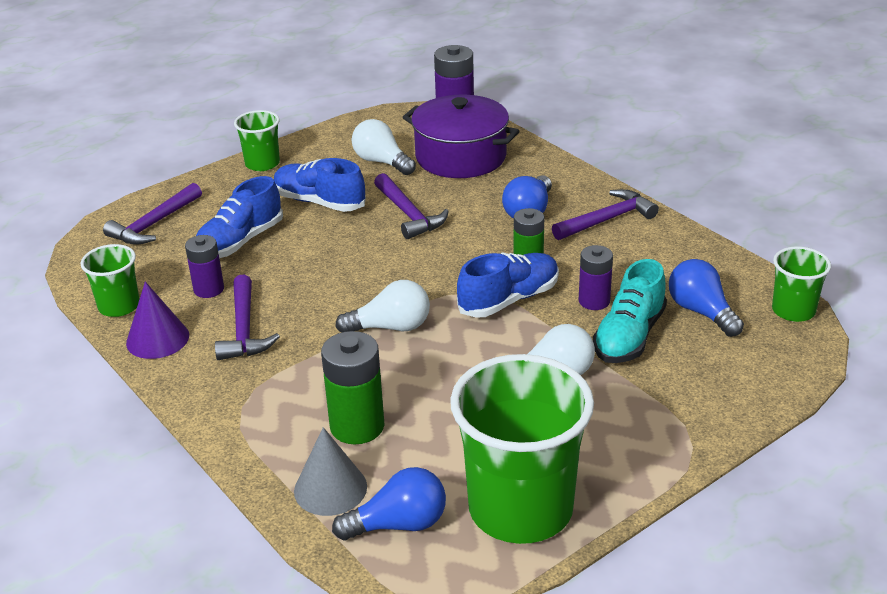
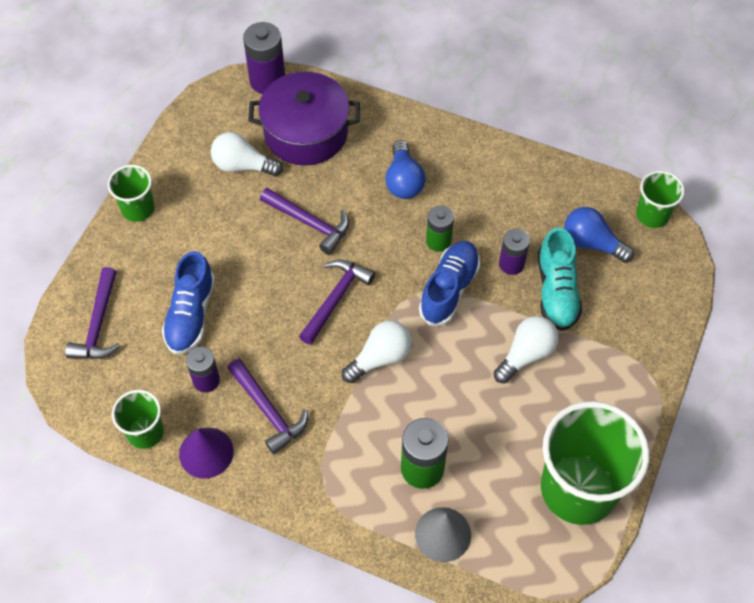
camera: 30 degrees left, 25 degrees up
blue shoe [274,158,366,212] -> none
blue light bulb [332,467,446,540] -> none
purple hammer [552,189,659,240] -> purple hammer moved to [299,259,375,345]

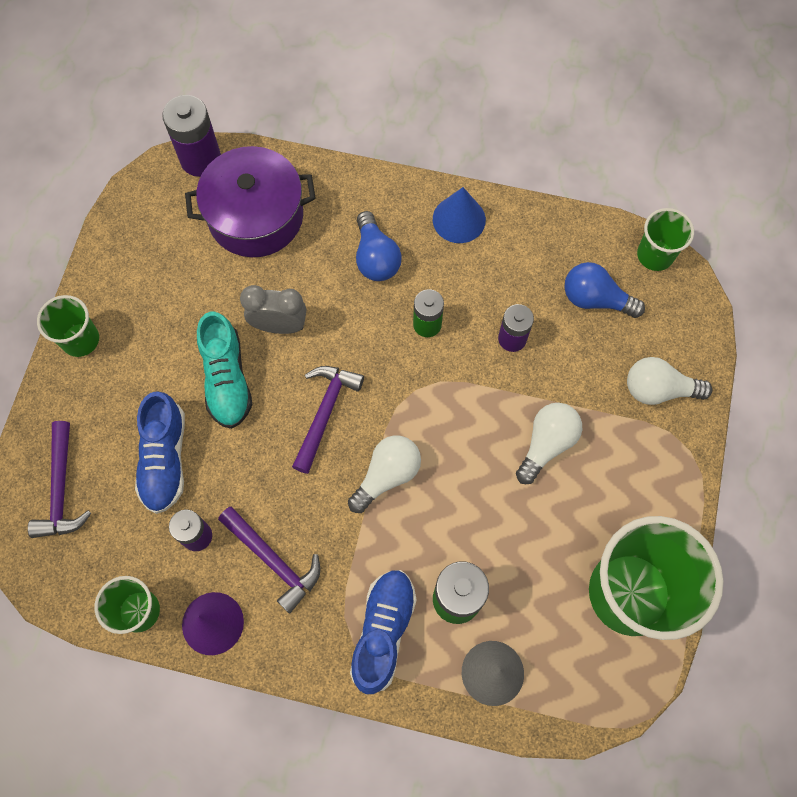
camera: 10 degrees left, 10 degrees up
white light bulb [211,132,283,176] -> white light bulb moved to [627,357,712,405]
purple hammer [260,188,349,255] -> grey clock [240,285,306,334]
blue shoe [419,241,480,326] -> blue shoe moved to [350,570,417,695]
turquoise shoe [538,227,582,331] -> turquoise shoe moved to [197,312,252,429]
none -> blue cone [433,187,486,243]

